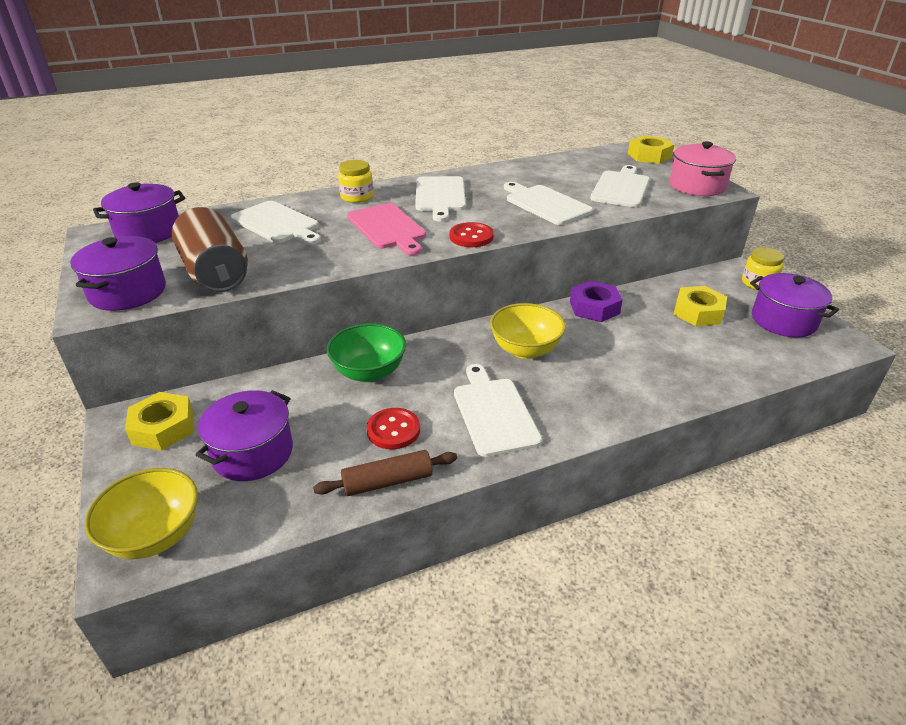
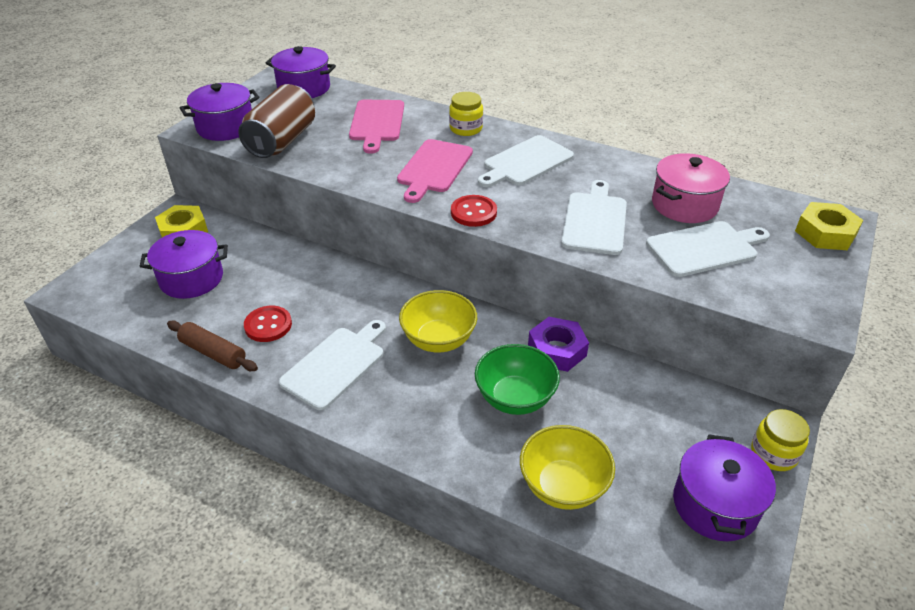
camera: 50 degrees right, 5 degrees up
yellow bowl [85,468,198,559] -> yellow bowl moved to [520,425,615,510]
white cutting board [231,201,321,245] -> pink cutting board [349,100,404,154]
green bowl [327,323,406,382] -> green bowl moved to [475,344,560,415]
pink pot [670,141,736,196] -> pink pot moved to [652,153,730,223]
yellow nut [673,286,727,326] -> none

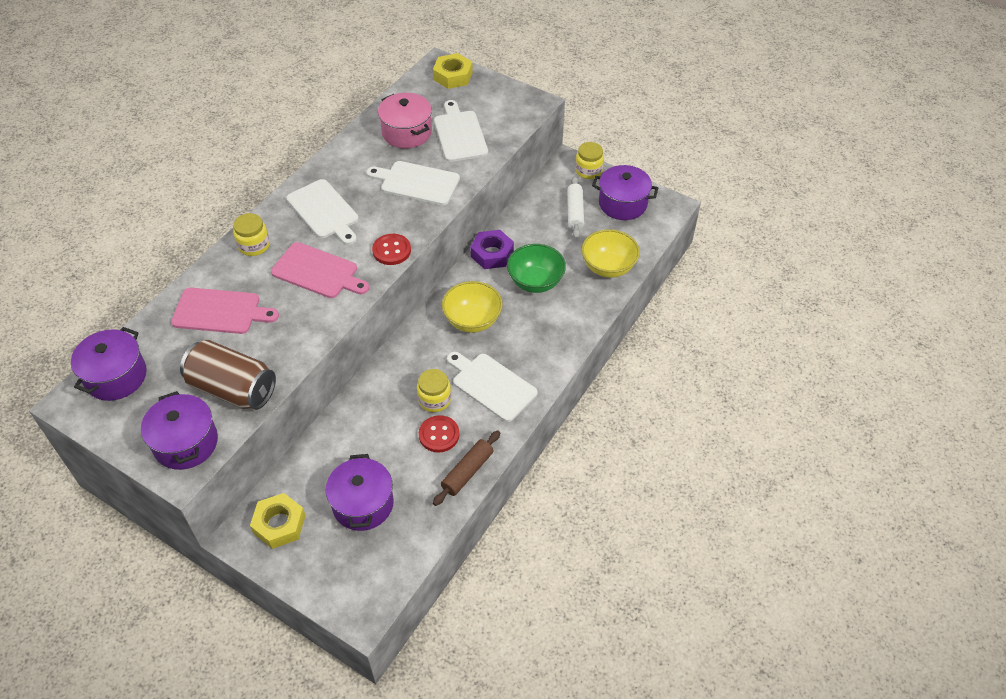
camera: 85 degrees left, 10 degrees up
none -> yellow jar [417,369,451,412]
none -> white rolling pin [567,176,584,239]

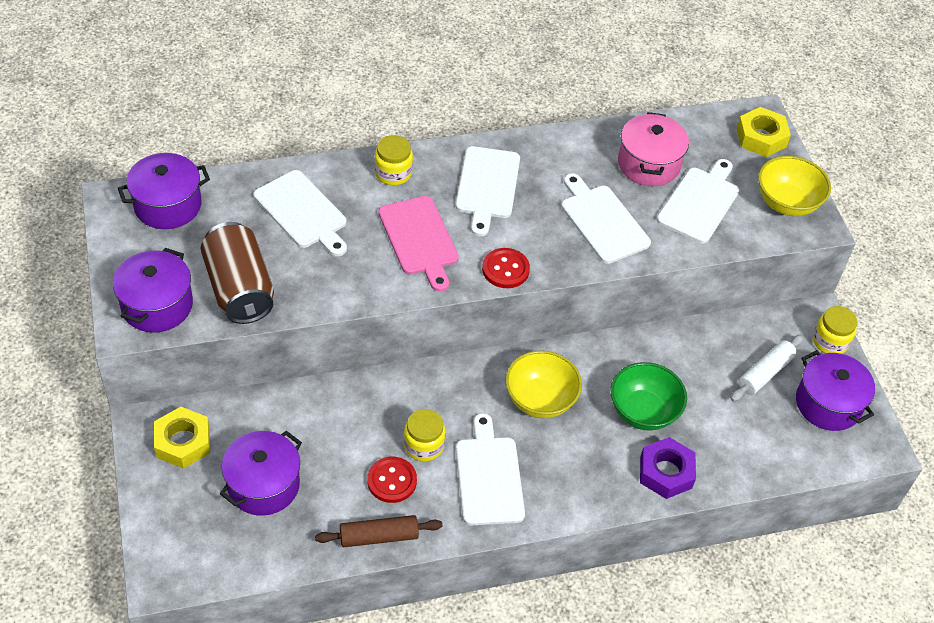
camera: 40 degrees right, 0 degrees up
pink cutting board [171,288,279,334] -> white cutting board [254,170,347,256]
purple nut [470,230,514,269] -> purple nut moved to [640,437,696,499]
yellow bowl [581,229,640,278] -> yellow bowl moved to [758,156,831,216]

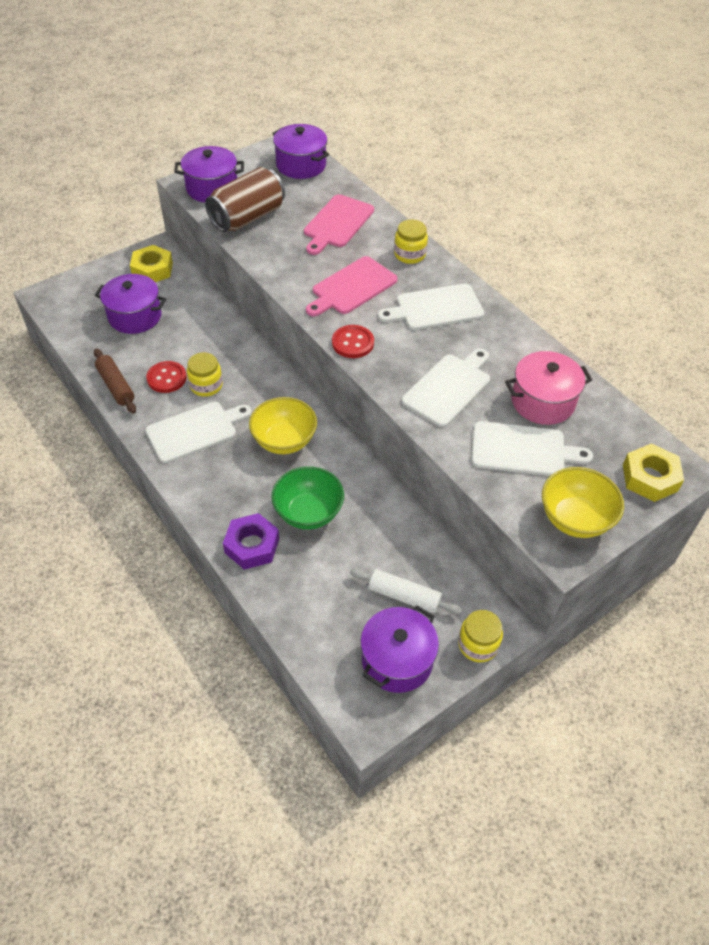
camera: 70 degrees right, 0 degrees up
white cutting board [254,170,347,256] -> pink cutting board [304,194,374,255]

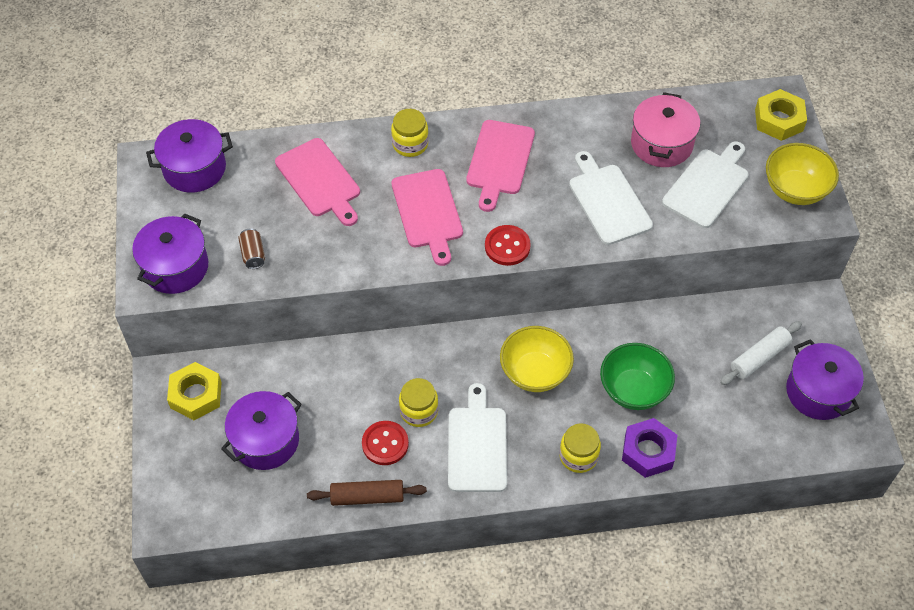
camera: 60 degrees left, 5 degrees up
brown can [205,167,285,232] -> brown can [238,228,265,269], size x0.42
white cutting board [378,283,484,330] -> pink cutting board [466,120,535,212]
yellow jar [458,610,503,662] -> yellow jar moved to [559,423,601,473]

